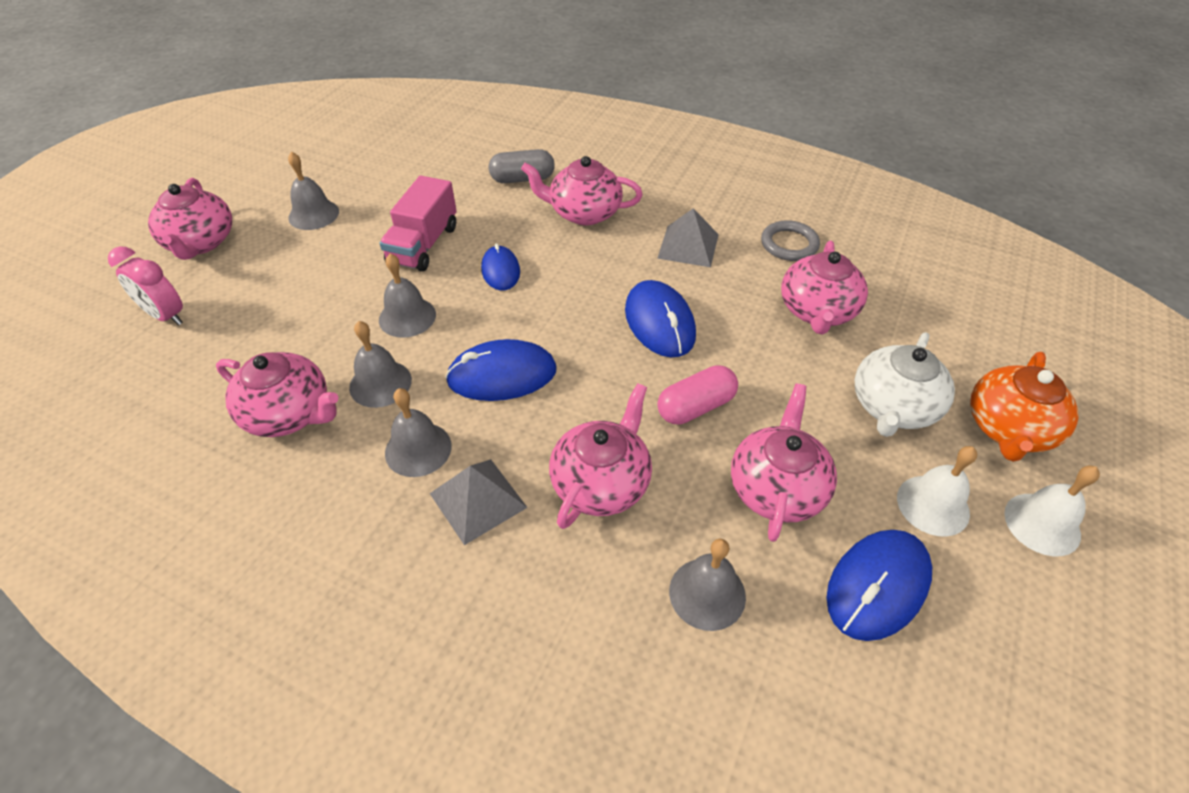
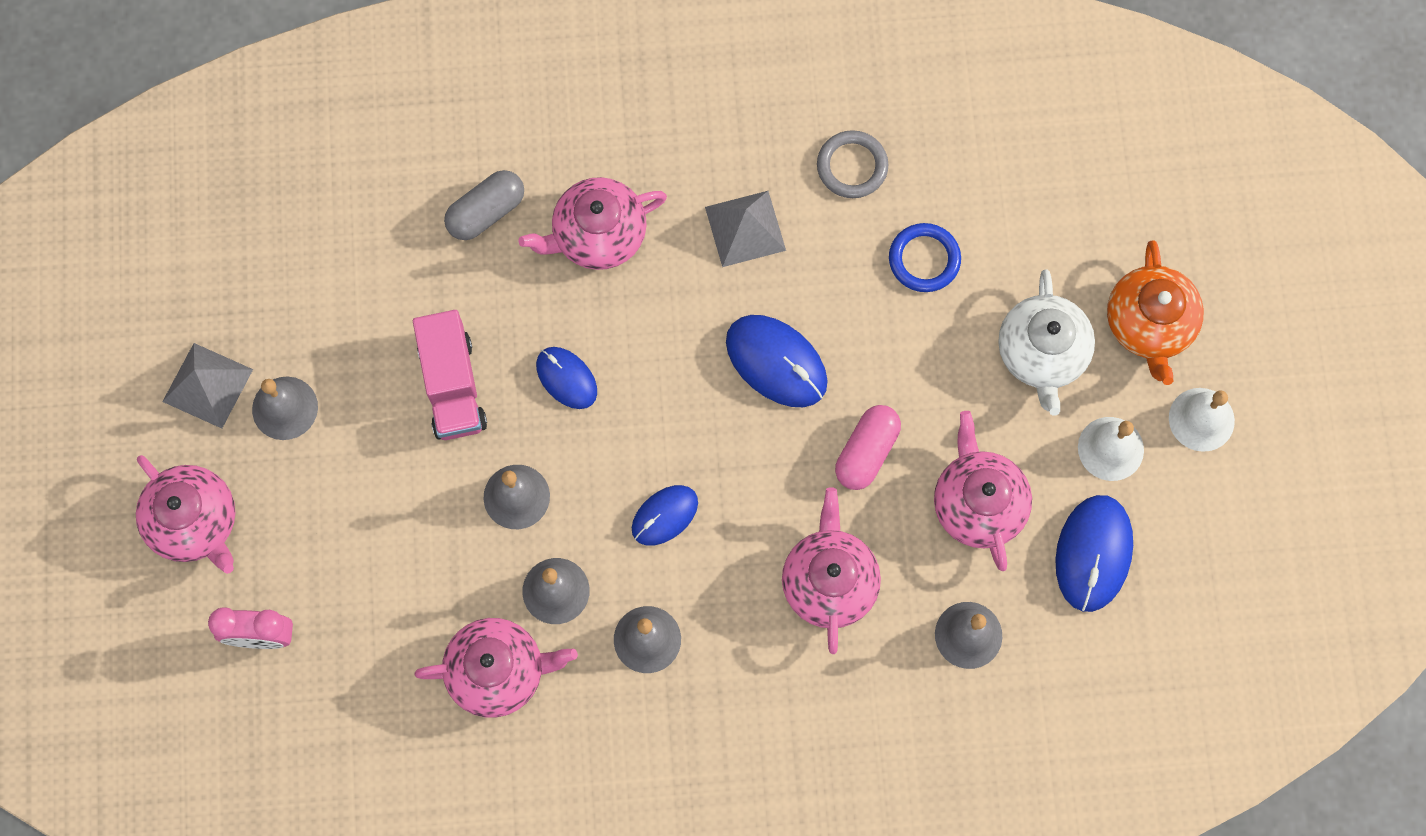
camera: 30 degrees left, 25 degrees up
grey pyramid [430,459,528,545] -> grey pyramid moved to [162,343,253,428]
blue mouse [445,339,557,401] -> blue mouse [632,485,698,546], size x0.64
pink teapot [781,241,868,335] -> blue ring [889,223,961,292]

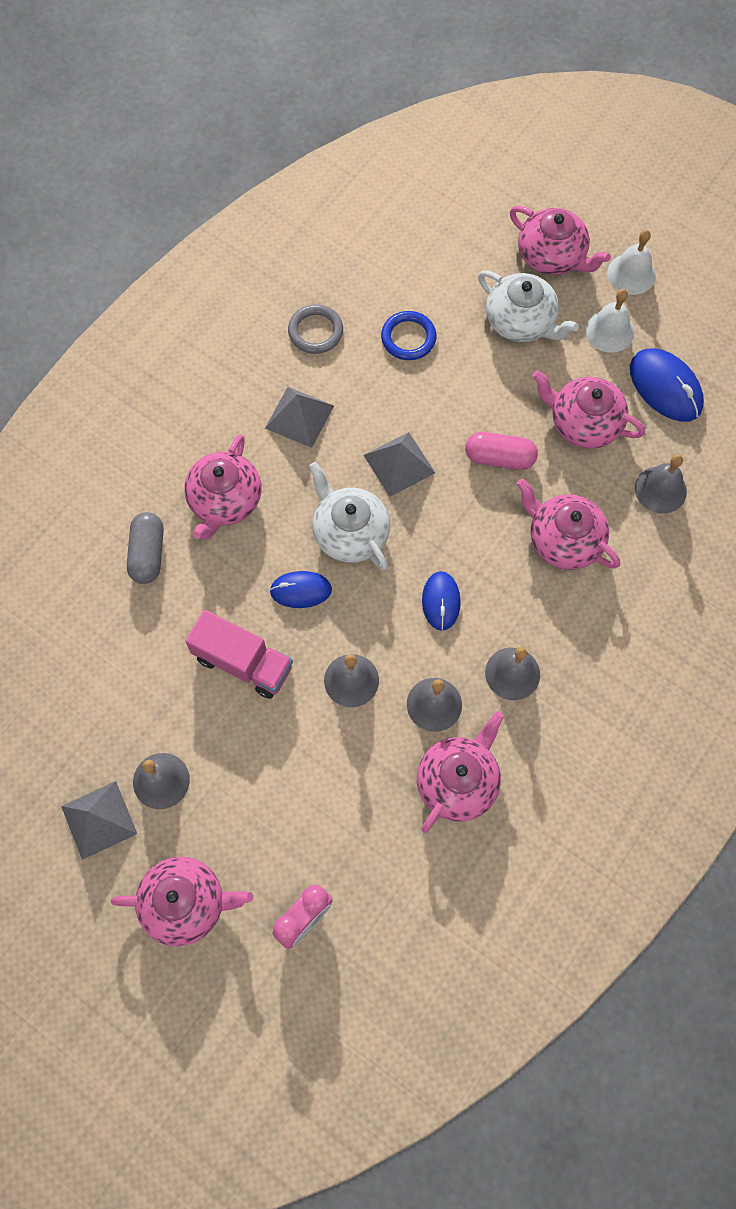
camera: 50 degrees left, 5 degrees down
blue mouse [726,315,828,407] -> grey pyramid [364,432,435,497]
pink capsule [835,405,901,490] -> pink capsule turned 60 degrees counterclockwise [466,432,538,470]
orange teapot [1107,240,1204,385] -> pink teapot [510,206,611,275]
none -> white teapot [309,462,390,571]

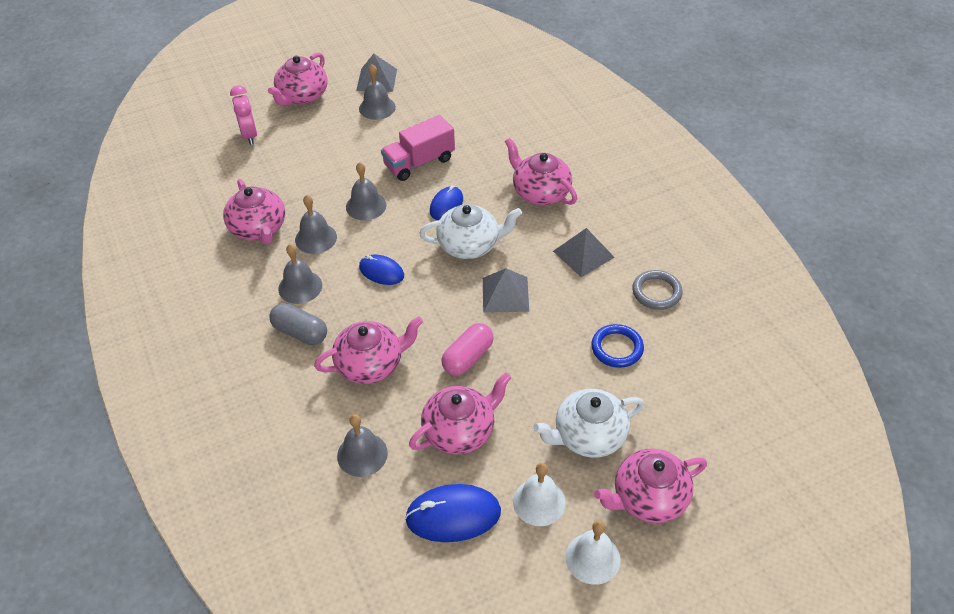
camera: 120 degrees right, 20 degrees down
grey capsule [127,512,164,584] -> grey capsule moved to [269,303,327,345]

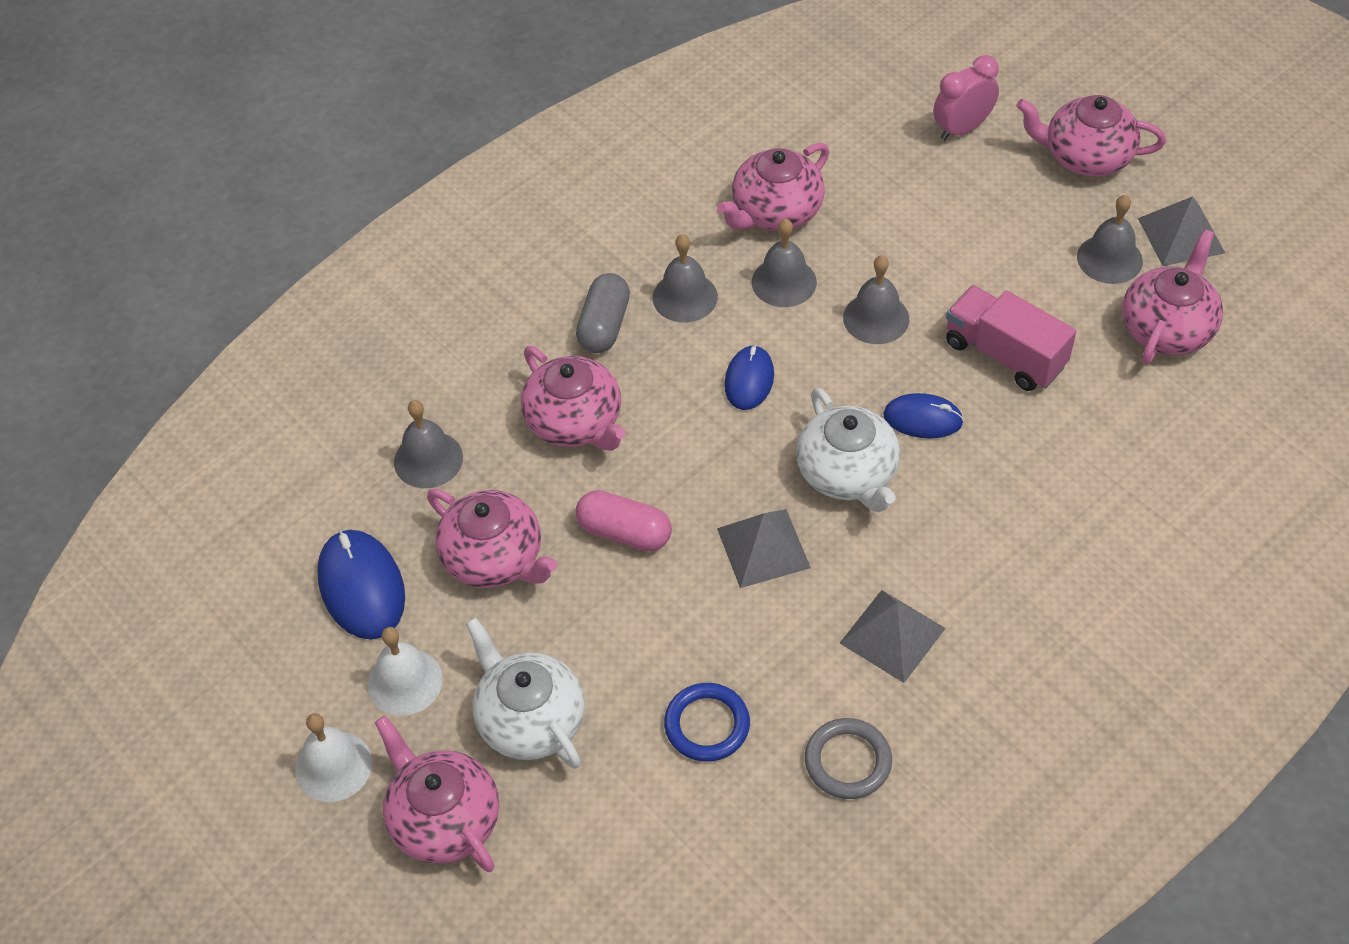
camera: 75 degrees right, 5 degrees up
pink teapot [505,138,577,205] -> pink teapot moved to [1122,229,1223,365]

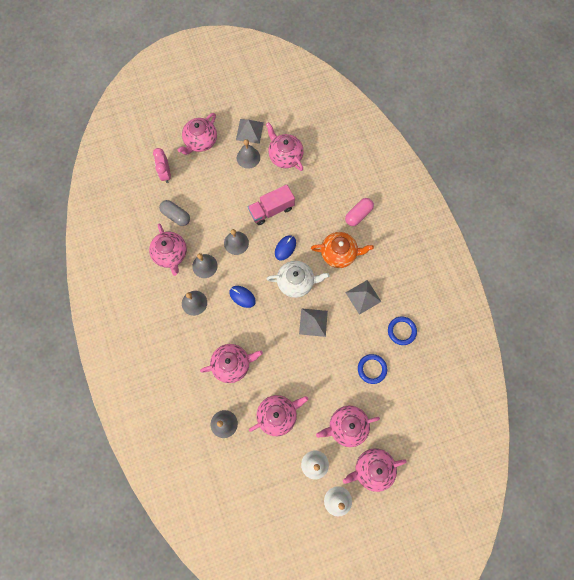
camera: 70 degrees left, 20 degrees up
blue mouse [317,530,405,640] -> none
white teapot [466,617,585,769] -> pink teapot [316,406,380,447]
pink capsule [575,490,672,551] -> pink capsule moved to [345,198,374,226]
grey capsule [576,273,630,353] -> grey capsule moved to [159,200,190,226]
grey ring [805,718,892,799] -> blue ring [388,317,417,345]
none -> orange teapot [311,232,374,268]

